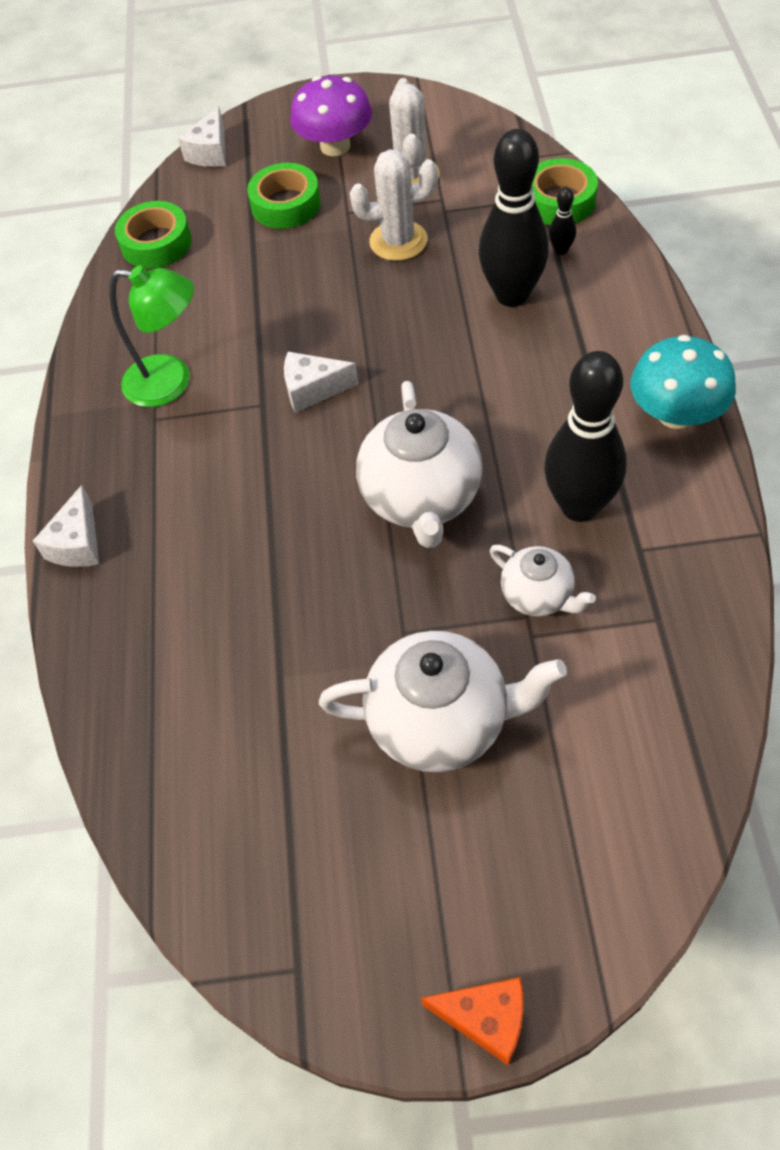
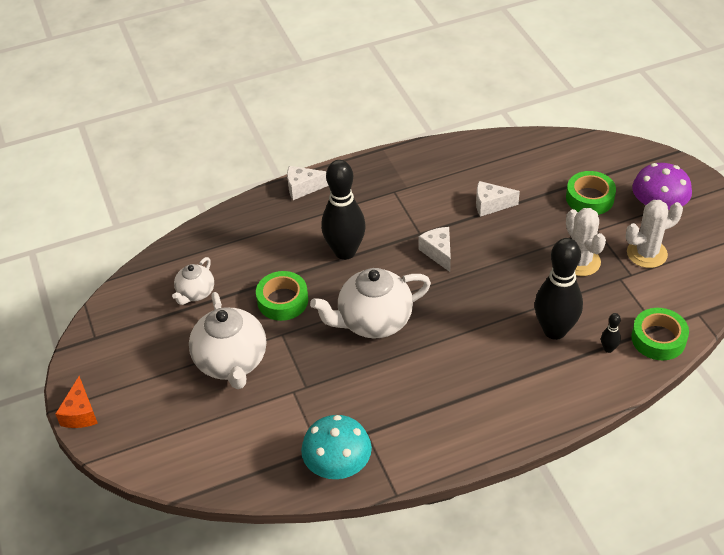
camera: 70 degrees right, 10 degrees down
green lamp [109,266,194,407] -> none
green tape [115,201,192,269] -> green tape moved to [256,271,308,321]
white cheese [178,106,226,167] -> white cheese moved to [476,181,520,217]
white teapot [490,545,596,616] -> white teapot moved to [172,257,214,305]
black bowling pin [544,351,627,522] -> black bowling pin moved to [321,160,366,260]
turquoise mushroom [630,335,736,429] -> turquoise mushroom moved to [301,415,372,479]

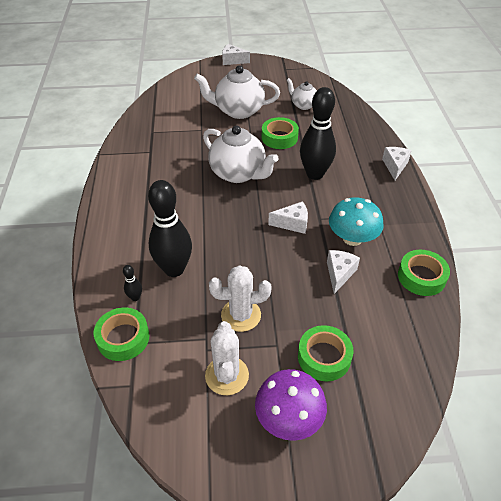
camera: 105 degrees right, 0 degrees up
orange cheese [55,376,98,428] -> white cheese [222,44,250,65]
turquoise mushroom [301,415,372,479] -> turquoise mushroom moved to [329,197,383,246]
white teapot [310,268,431,338] -> white teapot turned 135 degrees clockwise [203,126,279,183]
none -> green tape [398,250,450,296]

